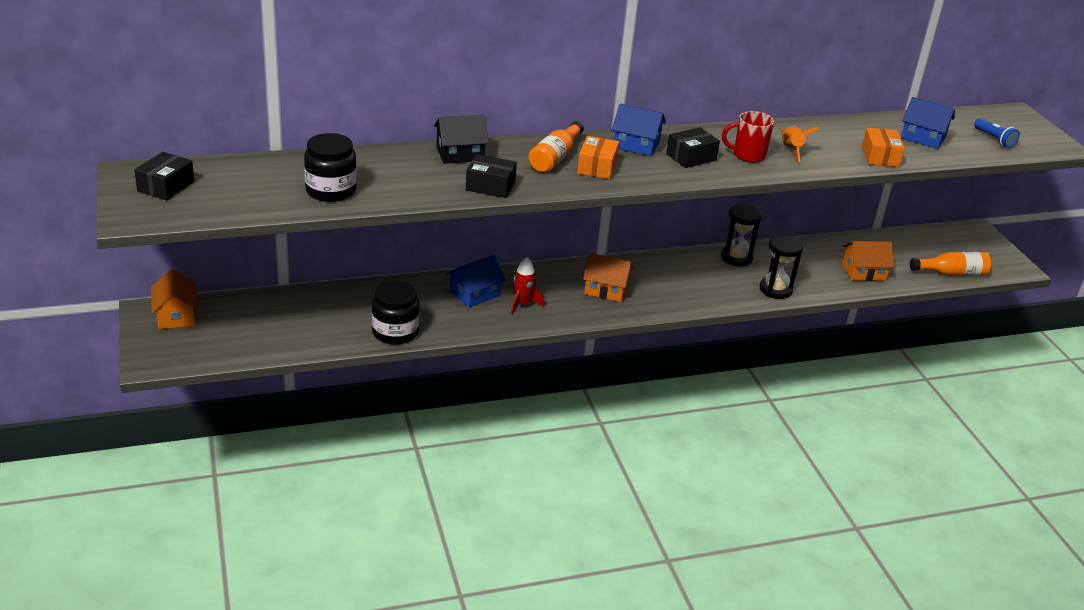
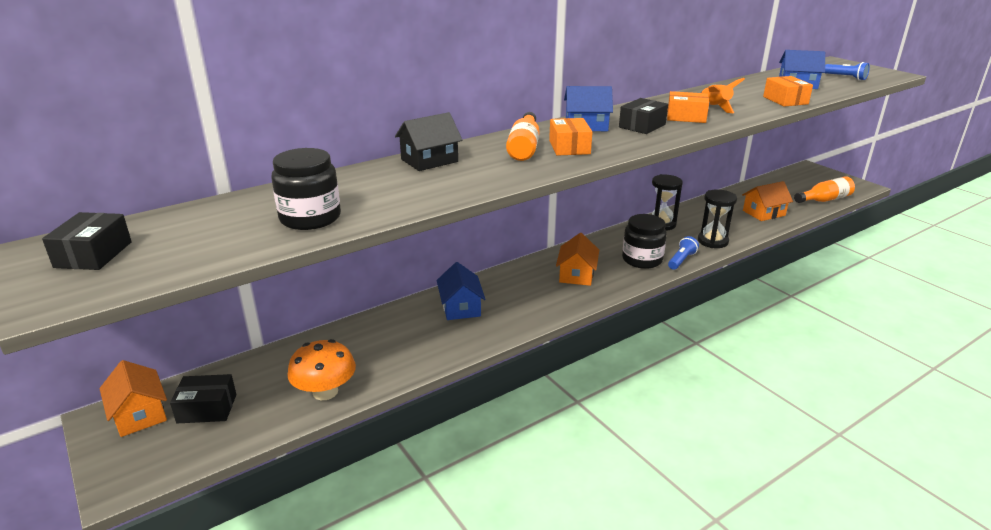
camera: 15 degrees left, 5 degrees down
black jar [372,281,420,345] -> black jar moved to [622,214,667,269]
blue house [447,255,506,307] -> blue house turned 45 degrees counterclockwise [437,262,485,320]
black box [466,154,517,198] -> black box moved to [170,374,237,423]
red rocket [511,257,544,315] -> none
orange house [583,253,633,302] -> orange house turned 75 degrees counterclockwise [556,233,599,286]
red mug [722,111,774,163] -> orange box [667,91,709,123]
none -> orange mushroom [287,339,356,400]
none -> blue flashlight [668,236,699,270]

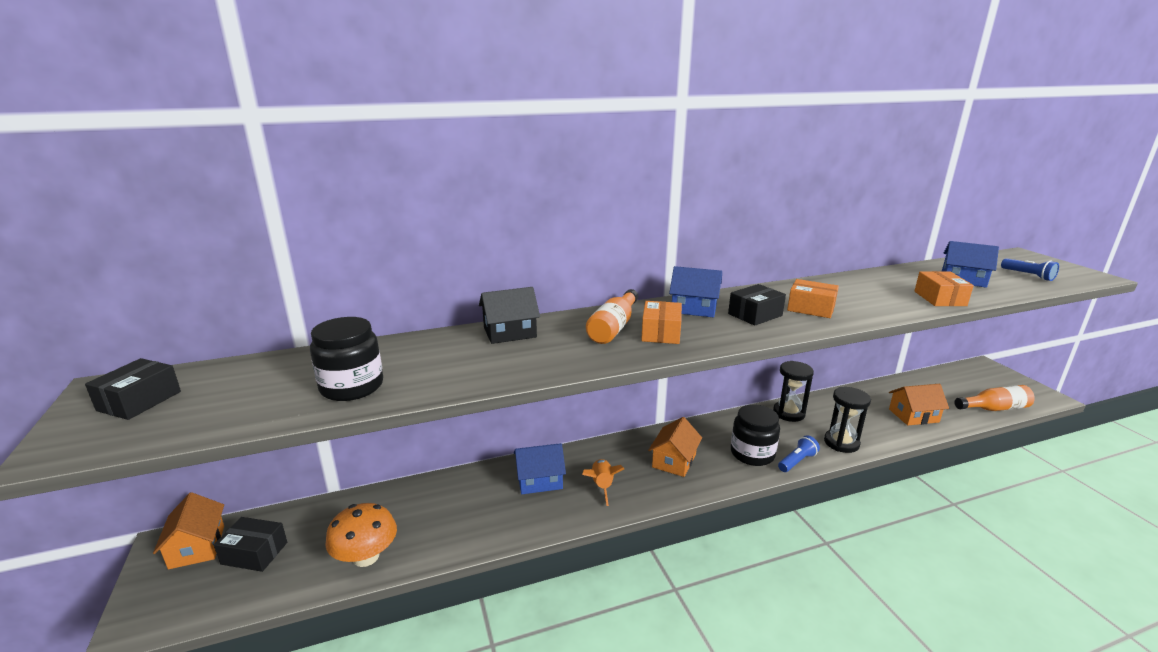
camera: 15 degrees right, 5 degrees down
blue house [437,262,485,320] -> blue house turned 75 degrees clockwise [514,443,566,494]
orange rocket [701,78,745,113] -> orange rocket moved to [582,459,624,506]

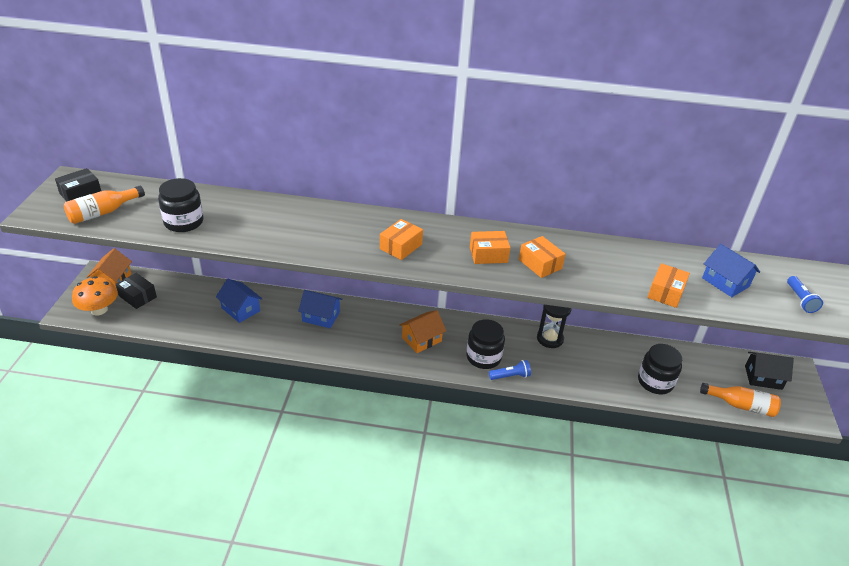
camera: 25 degrees right, 15 degrees up
orange mushroom [325,503,397,567] -> orange mushroom moved to [72,276,118,315]
black house [479,287,540,344] -> black house moved to [745,352,794,390]
orange rocket [582,459,624,506] -> none
orange bottle [586,289,638,344] -> orange bottle moved to [64,185,145,224]
blue house [669,266,722,318] -> blue house moved to [216,279,262,323]
black box [728,284,786,326] -> orange box [470,231,511,264]
black hourglass [824,387,871,453] -> none
orange house [889,384,949,425] -> black jar [638,344,682,394]

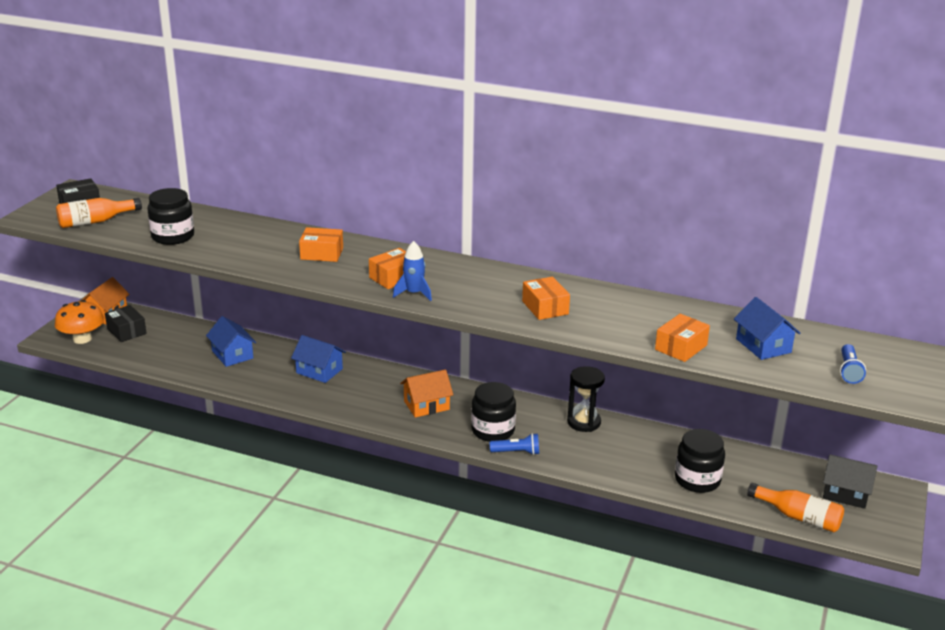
camera: 15 degrees right, 10 degrees down
orange box [470,231,511,264] -> orange box moved to [299,227,343,262]
none -> blue rocket [393,241,432,301]

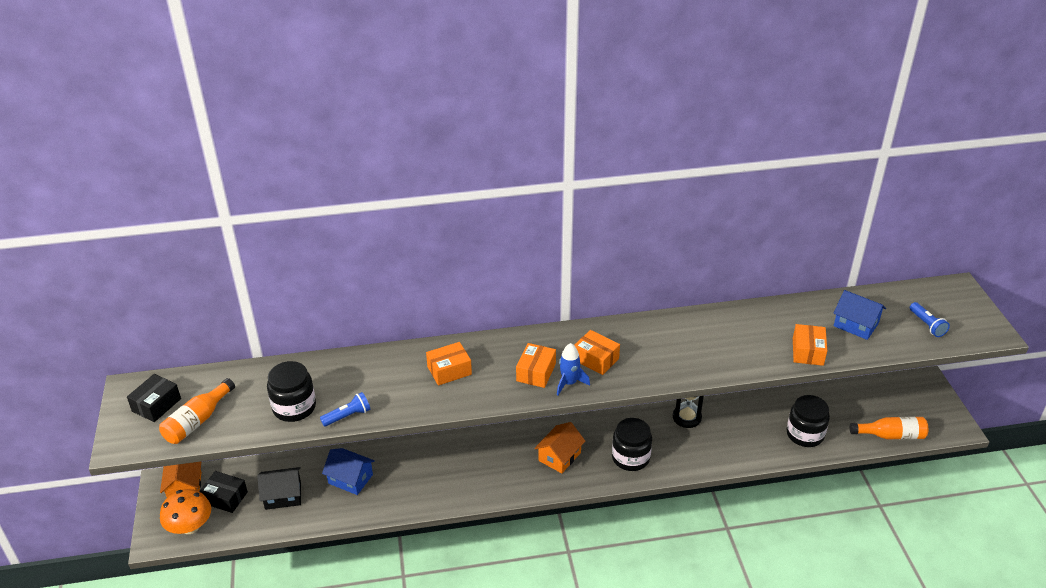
camera: 30 degrees left, 10 degrees up
blue house [291,335,346,383] -> none
blue flashlight [490,433,539,455] -> blue flashlight moved to [320,392,371,427]
orange box [522,277,570,320] -> orange box moved to [574,330,620,375]
black house [823,455,877,509] -> black house moved to [257,467,301,510]

